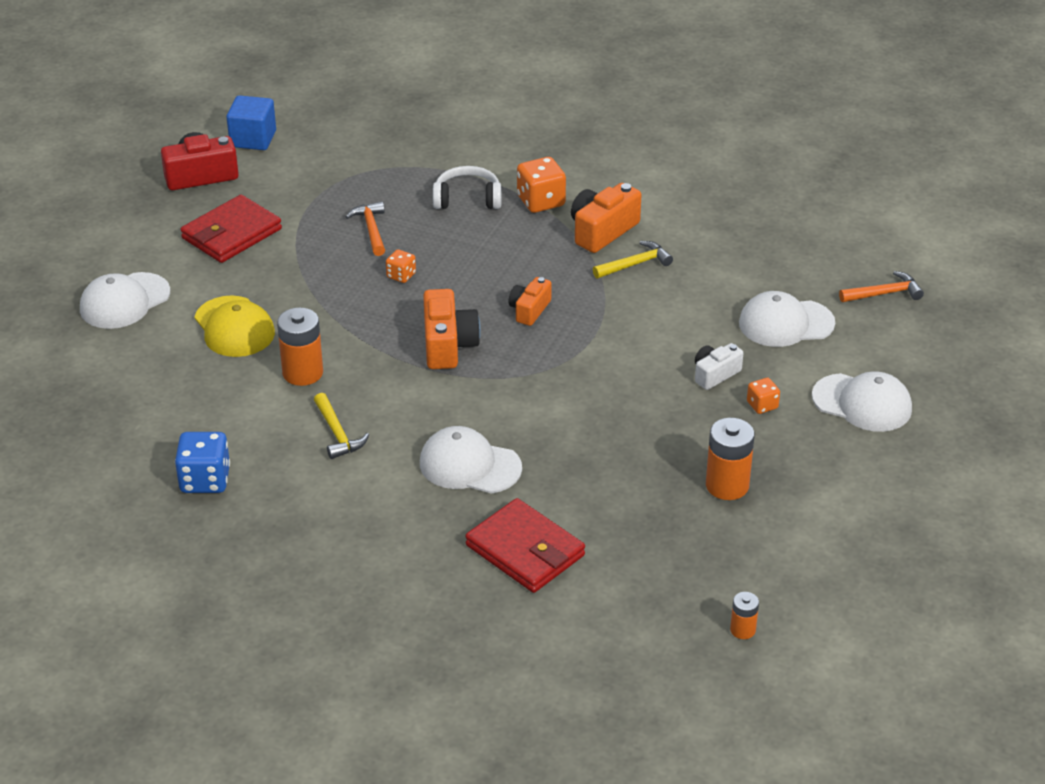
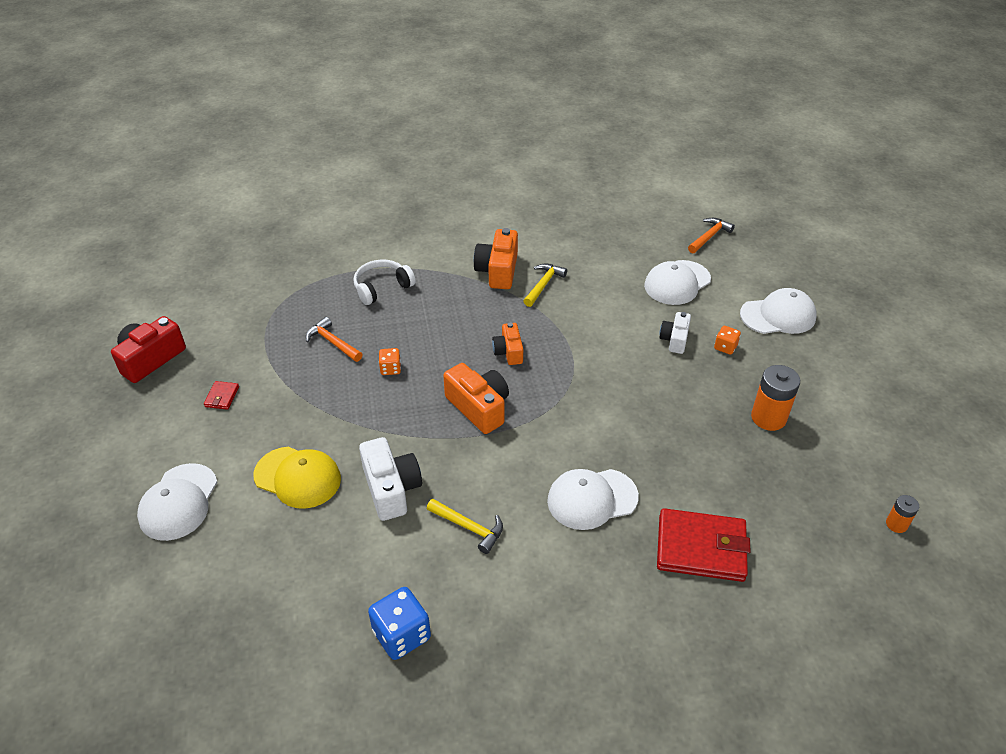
camera: 35 degrees left, 5 degrees up
red wallet [180,195,282,263] -> red wallet [204,381,239,410], size x0.43
blue cube [226,95,276,150] -> none
orange battery [277,307,323,386] -> white camera [359,437,422,521]
orange dice [517,157,566,213] -> none

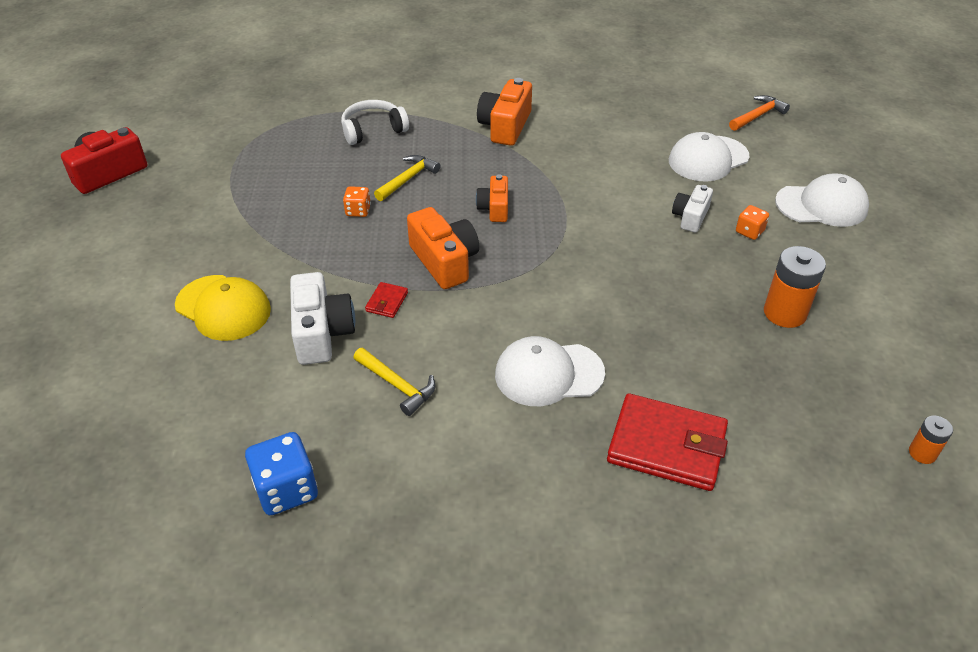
camera: 10 degrees right, 0 degrees up
white cap [137,463,217,541] -> none
red wallet [204,381,239,410] -> red wallet moved to [365,282,408,318]
orange hammer [306,317,363,362] -> none
yellow hammer [524,264,567,307] -> yellow hammer moved to [374,155,440,201]

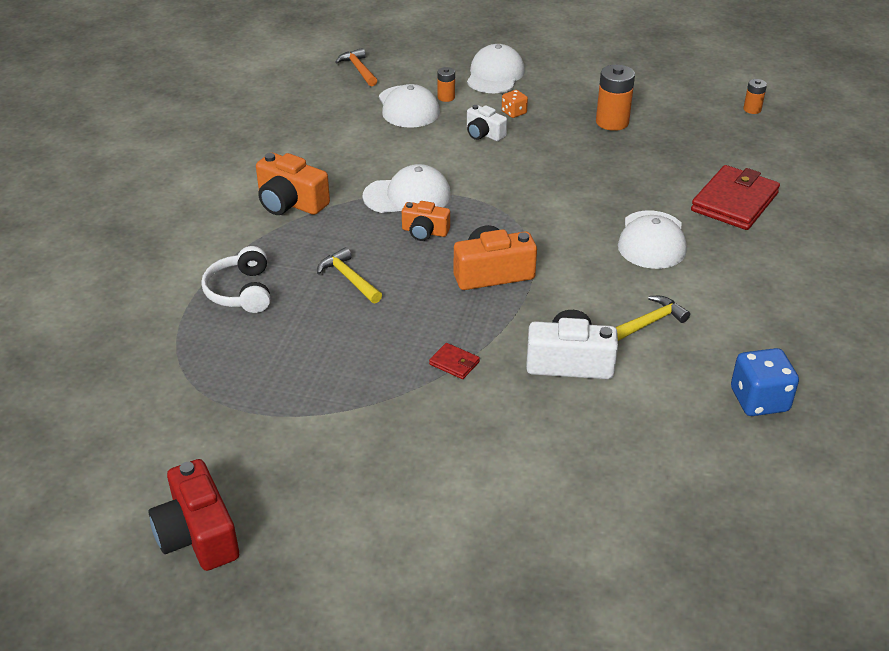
camera: 75 degrees left, 5 degrees down
yellow cap [175,275,271,341] -> none
orange dice [343,186,371,217] -> none
red wallet [365,282,408,318] -> red wallet moved to [429,343,480,379]
none -> white cap [363,164,451,213]
none -> orange battery [437,67,455,102]

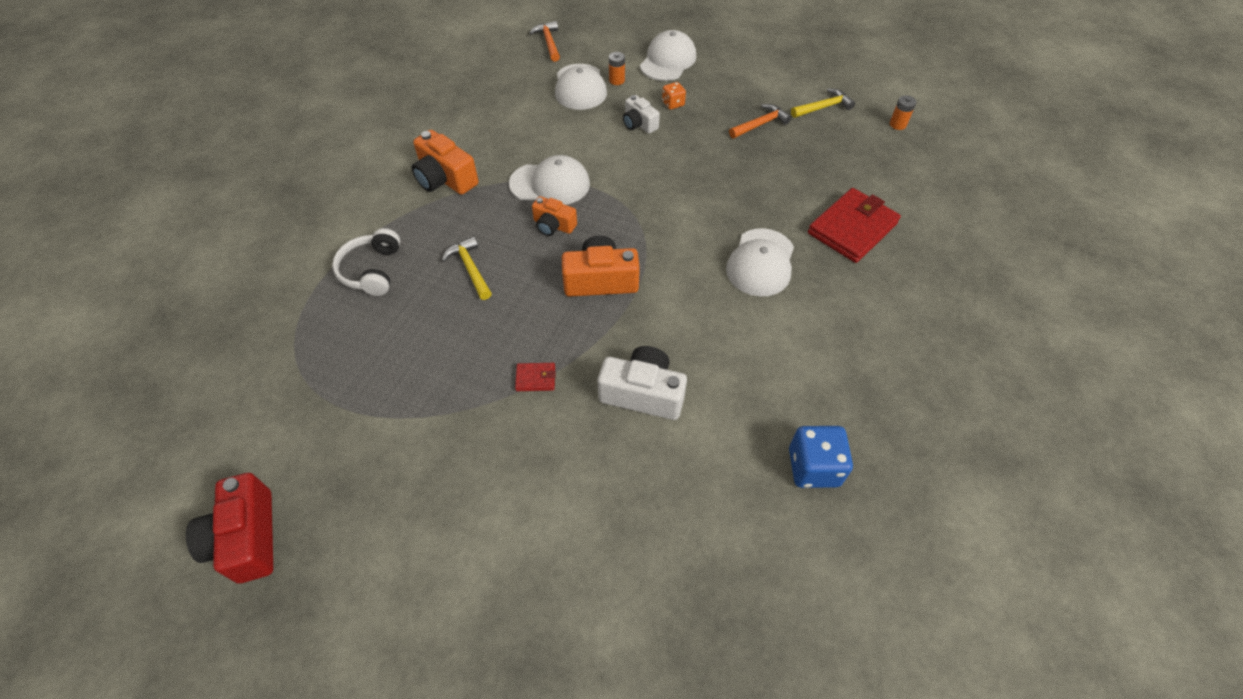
camera: 10 degrees right, 15 degrees up
red wallet [429,343,480,379] -> red wallet turned 45 degrees counterclockwise [515,363,556,391]
orange battery [596,65,635,131] -> orange hammer [729,104,792,138]
yellow hammer [615,296,690,341] -> yellow hammer moved to [791,88,855,118]

